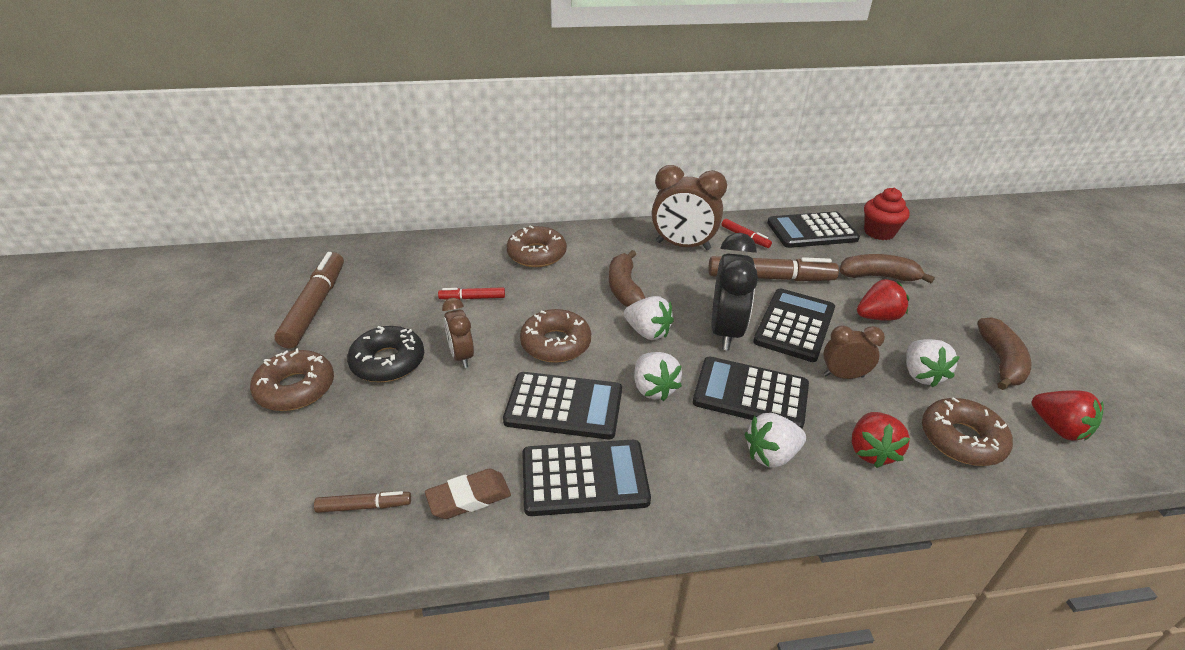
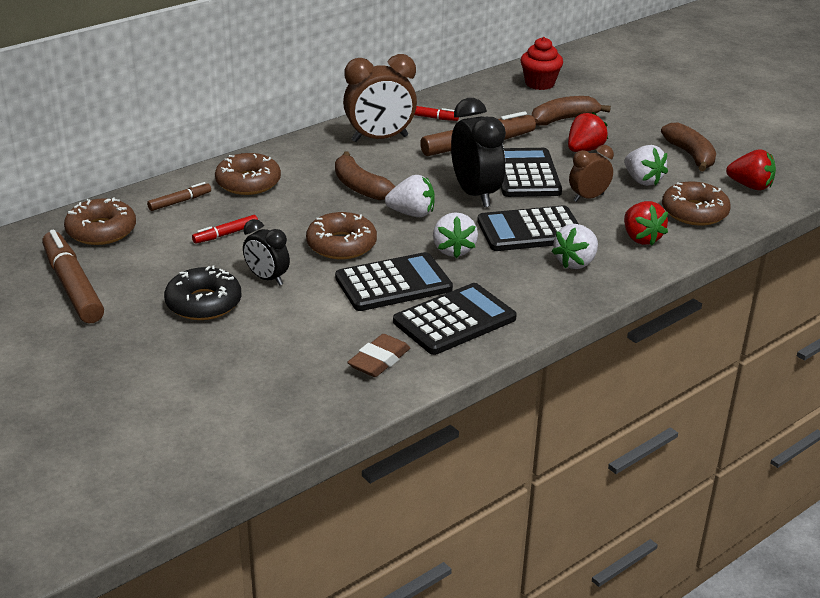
camera: 30 degrees left, 5 degrees down
brown donut [250,348,334,411] -> brown donut moved to [64,197,136,245]
brown marker [314,491,411,513] -> brown marker moved to [147,182,211,211]
brown clock [442,298,474,368] -> black clock [243,219,290,286]
white strawberry [634,352,682,401] -> white strawberry turned 45 degrees clockwise [433,212,478,258]
black calculator [767,211,860,248] -> none

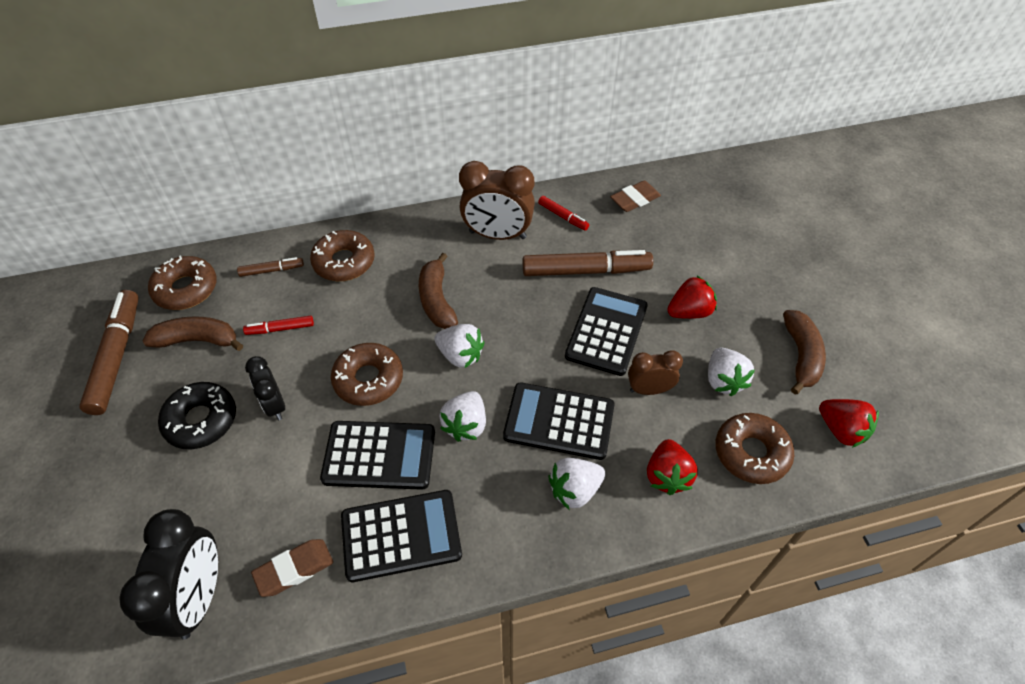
camera: 25 degrees right, 20 degrees up
black clock [451,98,506,207] -> black clock moved to [119,509,218,639]
red cupcake [520,37,563,90] -> none
brown banana [532,96,611,126] -> brown banana moved to [142,316,243,351]
none -> brown eraser [610,180,661,212]

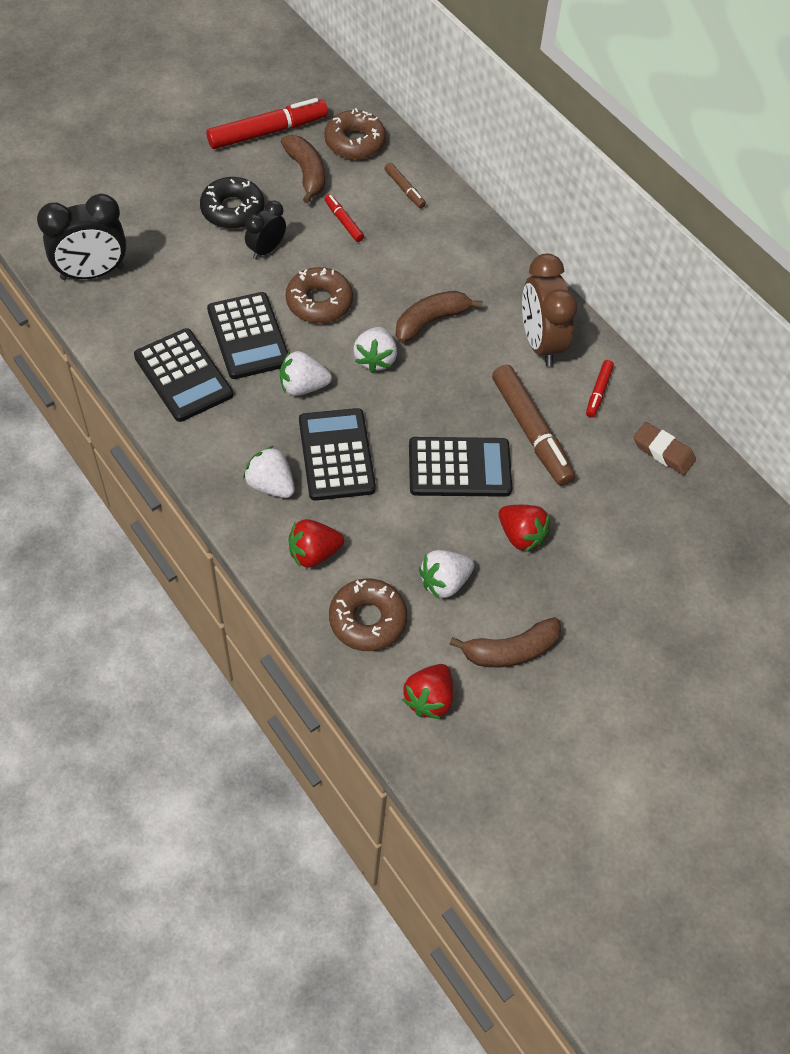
camera: 65 degrees right, 5 degrees up
brown marker [79,290,139,415] -> red marker [206,98,328,149]
brown eraser [251,539,333,597] -> none
brown donut [310,230,375,281] -> none
brown clock [628,350,683,395] -> none

